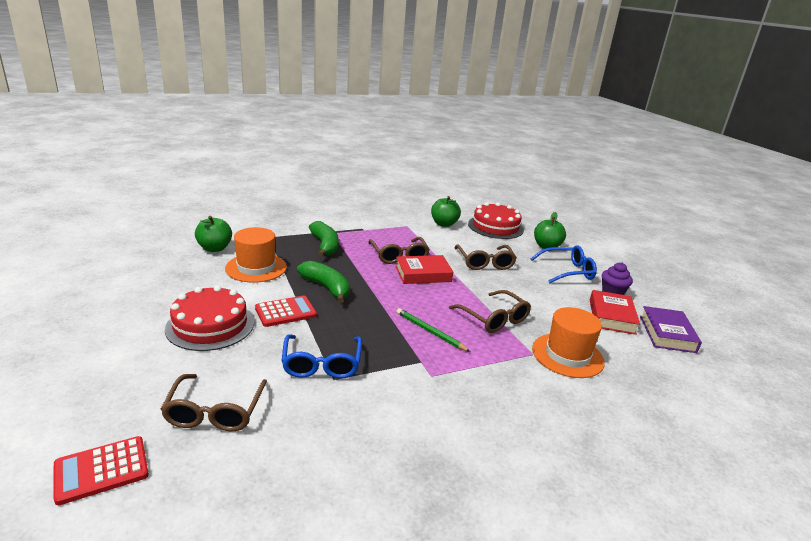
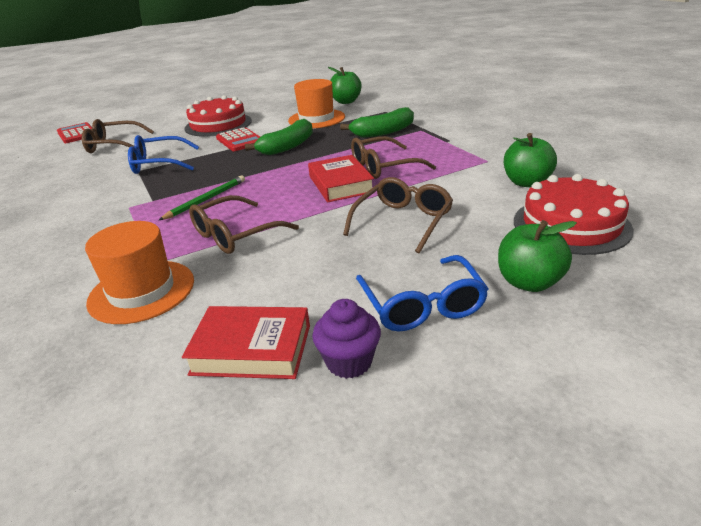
camera: 90 degrees right, 5 degrees up
brown glasses [454,244,517,270] -> brown glasses turned 135 degrees clockwise [343,177,453,253]
purple book [640,306,702,353] -> none

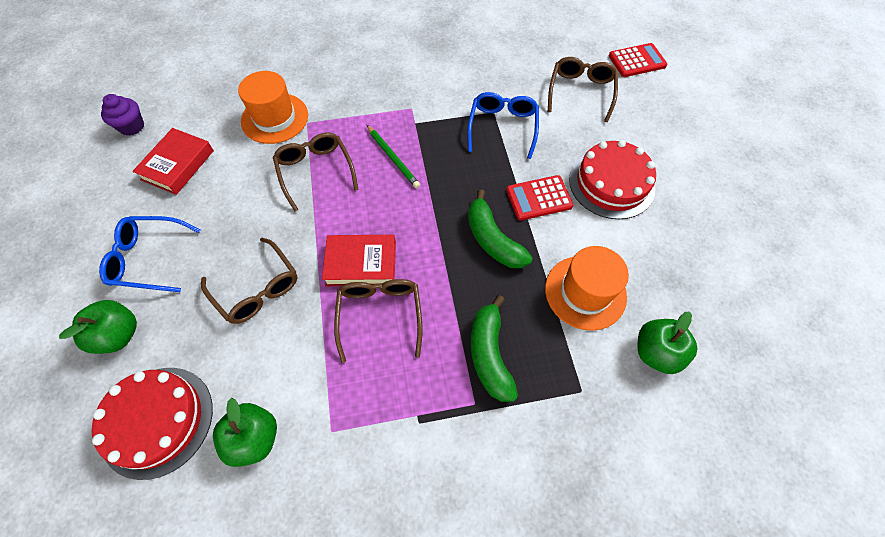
camera: 105 degrees right, 30 degrees up
purple cupcake [312,299,381,379] -> purple cupcake moved to [101,94,144,136]

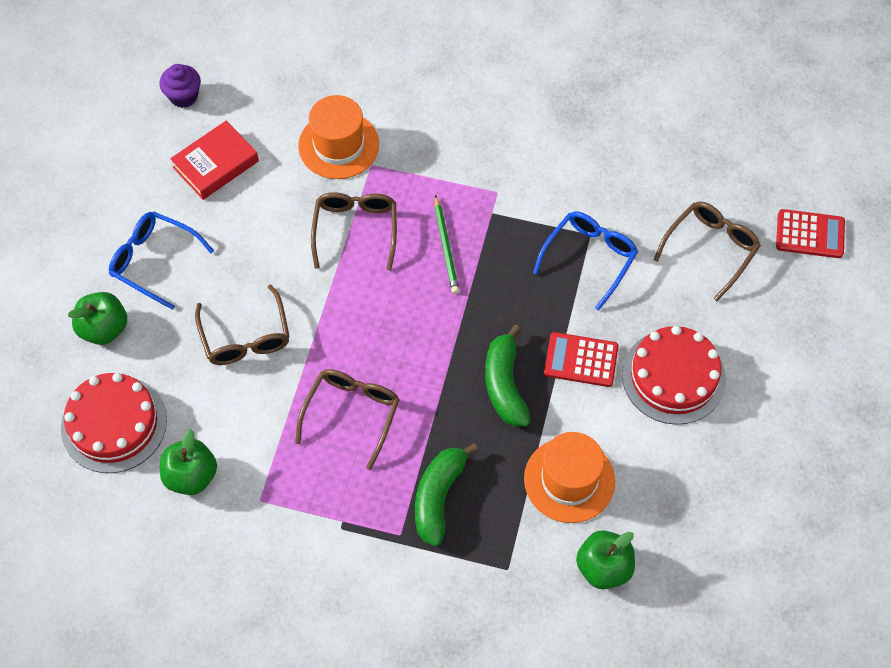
camera: 25 degrees right, 0 degrees up
red book [322,235,396,286] -> none

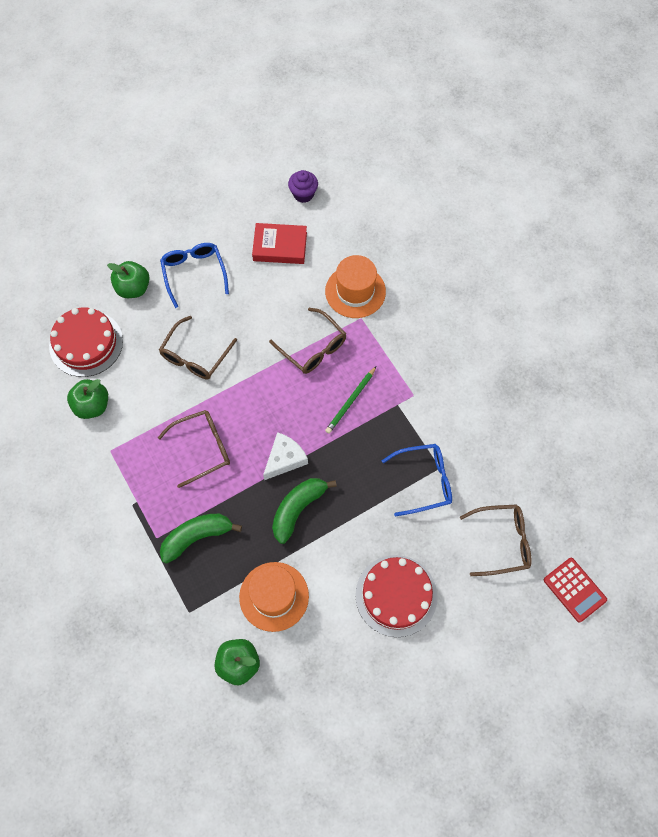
camera: 45 degrees right, 5 degrees up
brown glasses [311,192,397,271] -> brown glasses turned 90 degrees clockwise [269,308,346,374]
red calculator [544,332,619,387] -> none
none -> white cheese [263,432,308,480]

